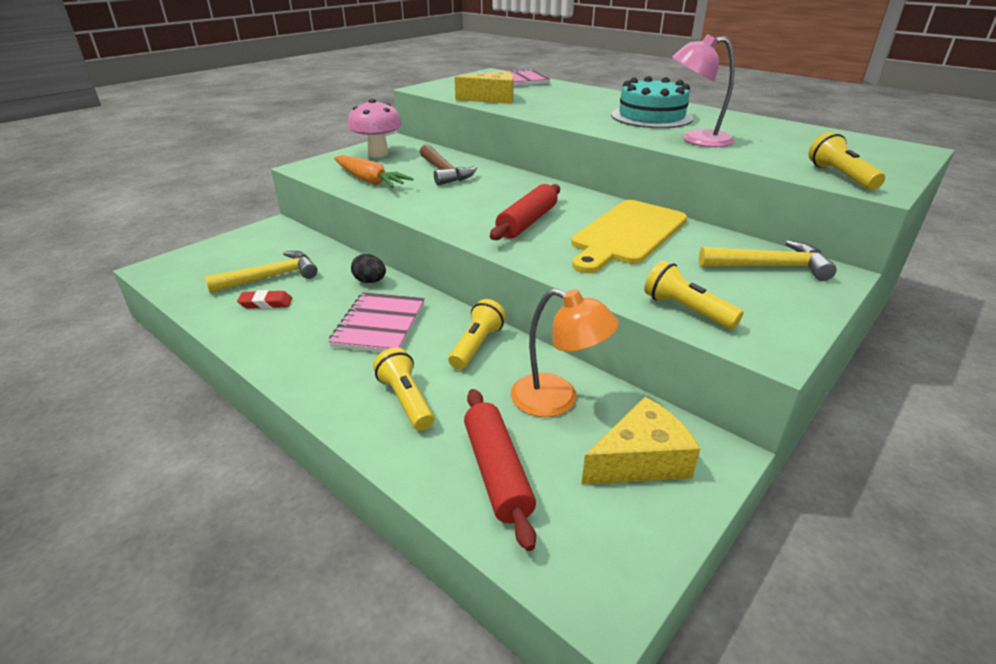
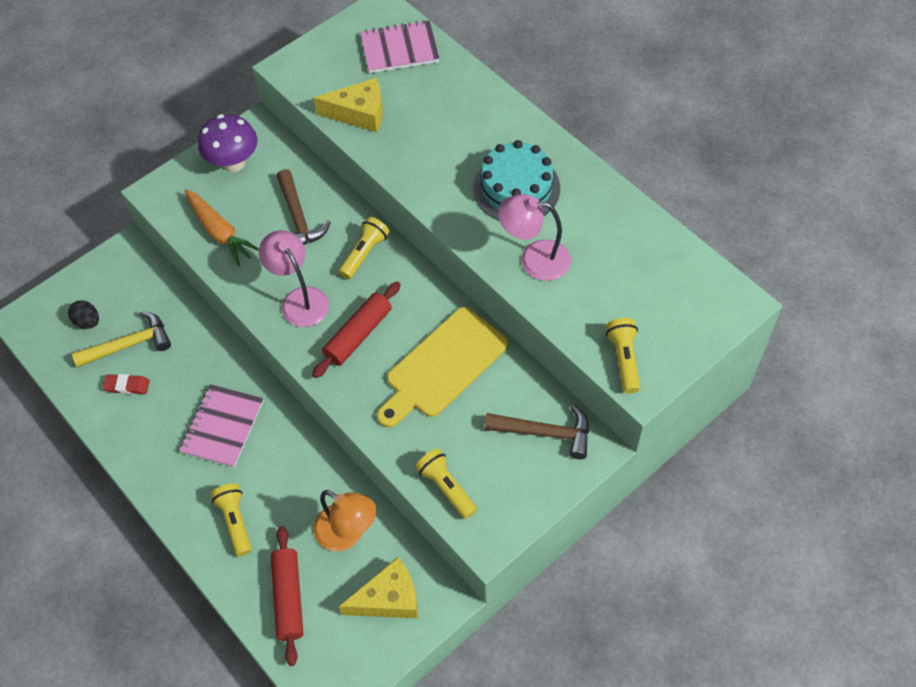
camera: 10 degrees right, 25 degrees up
pink mushroom [348,99,402,157] -> purple mushroom [198,114,257,172]
black egg [351,254,386,283] -> black egg moved to [68,300,99,329]
yellow flashlight [448,299,506,370] -> yellow flashlight moved to [339,217,389,279]
yellow hammer [699,240,837,281] -> brown hammer [485,404,589,459]
none -> pink lamp [259,230,329,327]

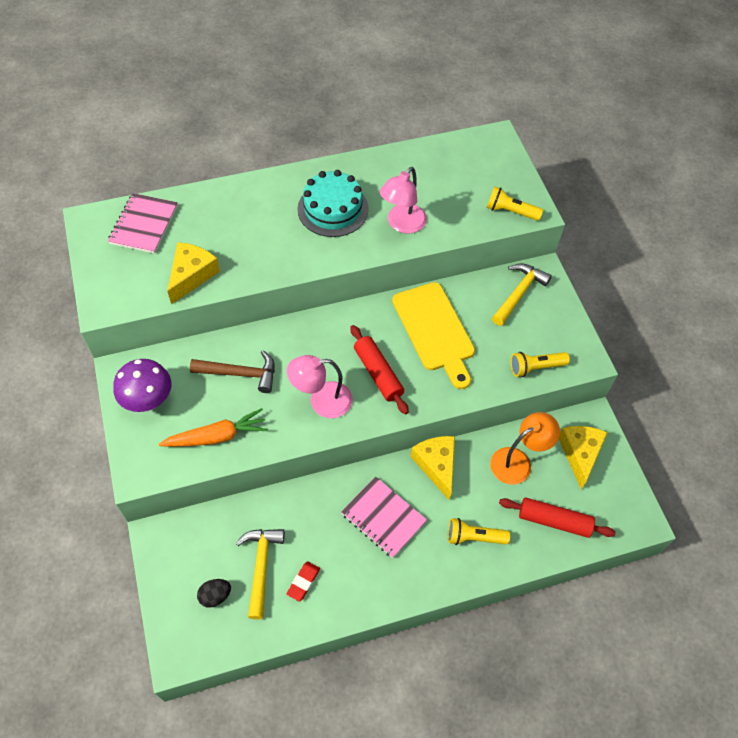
camera: 70 degrees left, 0 degrees up
yellow flashlight [339,217,389,279] -> none
brown hammer [485,404,589,459] -> yellow hammer [492,263,552,326]
none -> yellow cheese [410,436,455,500]

